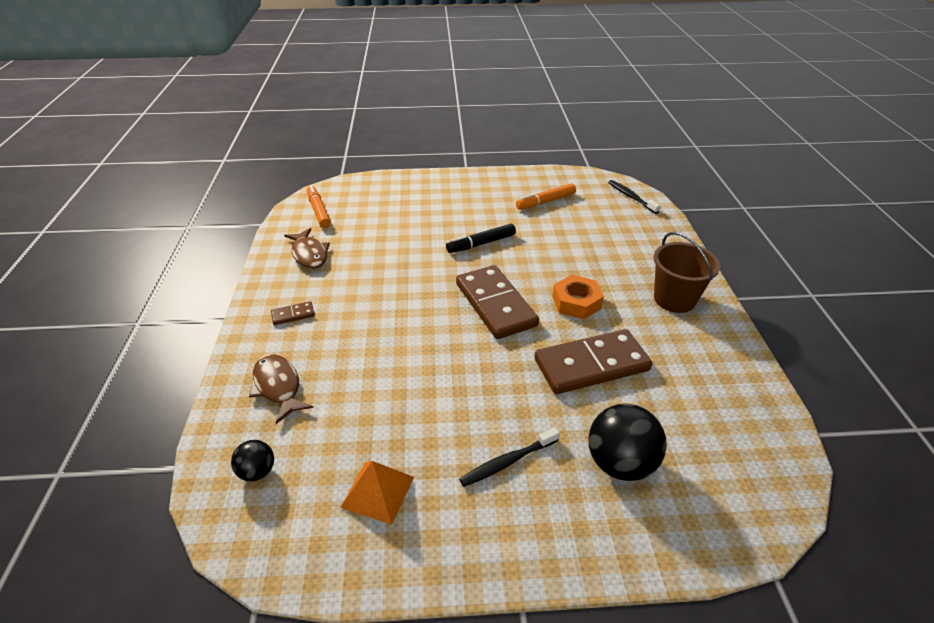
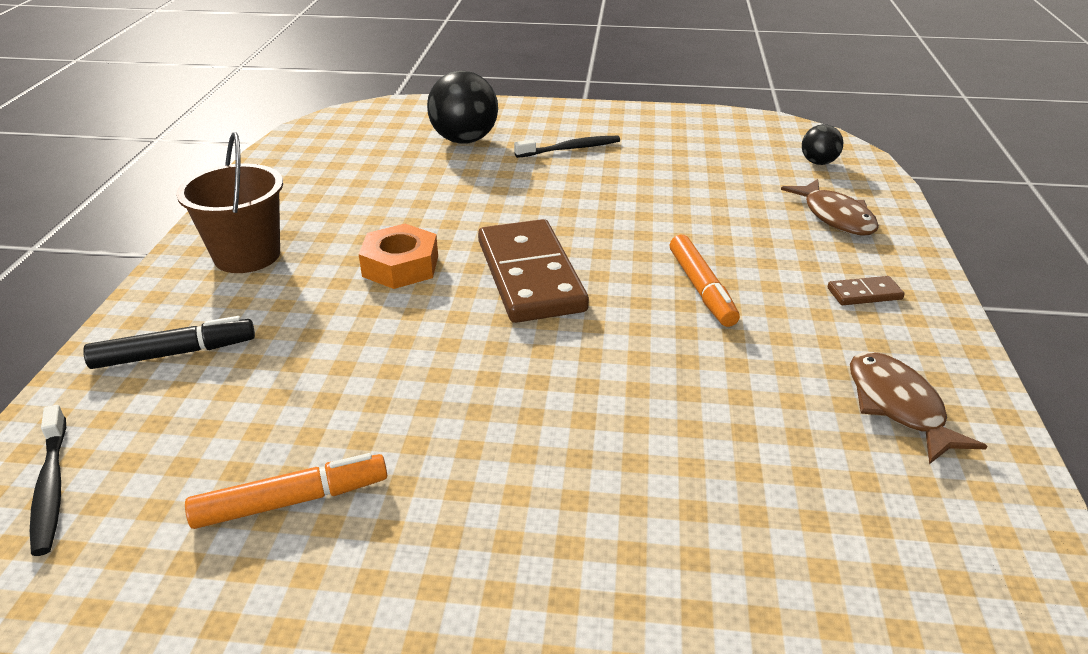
camera: 170 degrees left, 5 degrees down
orange marker [307,185,331,228] -> orange marker moved to [670,235,740,327]
orange pyramid [340,461,414,525] -> none
black marker [446,224,516,253] -> black marker moved to [83,316,255,369]
brown domino [534,329,652,394] -> none

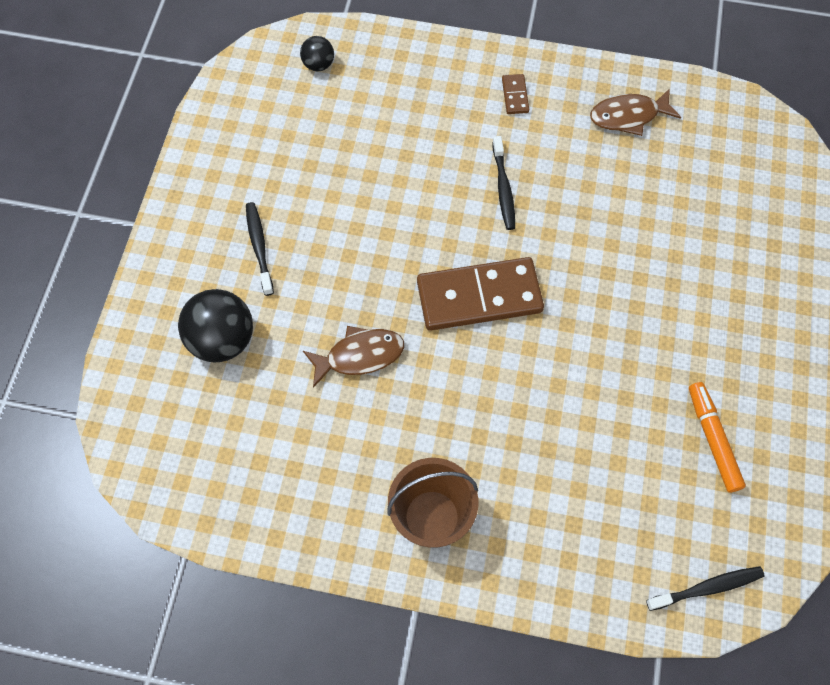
camera: 85 degrees left, 30 degrees up
black marker [83,316,255,369] -> none
orange nut [359,224,438,289] -> none
orange marker [670,235,740,327] -> black toothbrush [492,136,515,230]
brown fish [781,179,879,236] -> brown fish moved to [303,326,404,388]

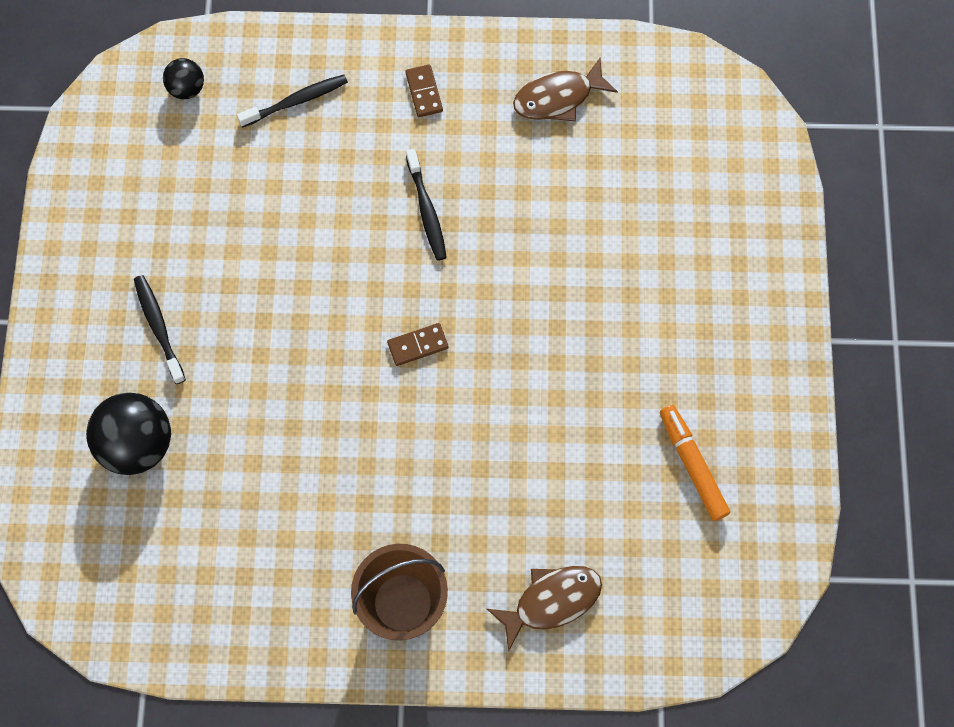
camera: 10 degrees left, 5 degrees up
brown fish [303,326,404,388] -> brown fish moved to [487,566,602,652]
brown domino [417,257,544,331] -> brown domino [387,323,449,366], size x0.42
black toothbrush [646,566,765,611] -> black toothbrush moved to [237,75,348,128]

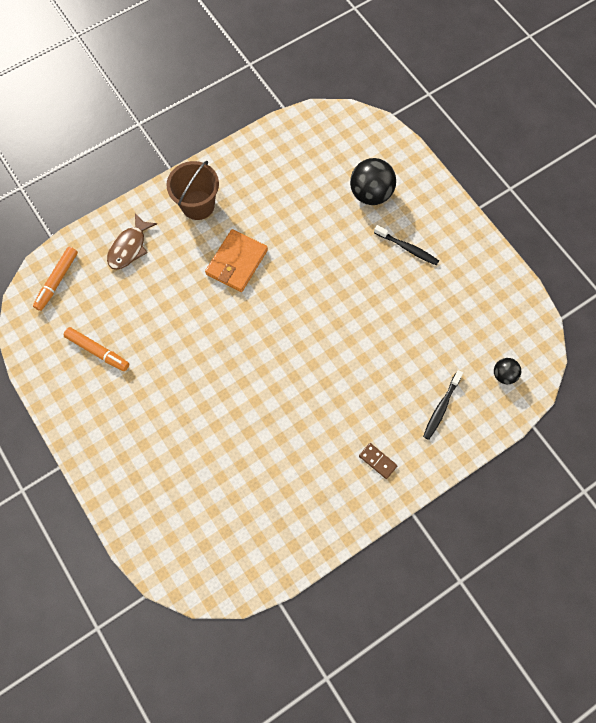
camera: 145 degrees right, 0 degrees up
brown domino [387,323,449,366] -> none
black toothbrush [406,149,447,261] -> none
brown fish [513,58,618,121] -> none
none -> orange marker [33,247,78,311]
none -> orange wallet [205,229,268,292]

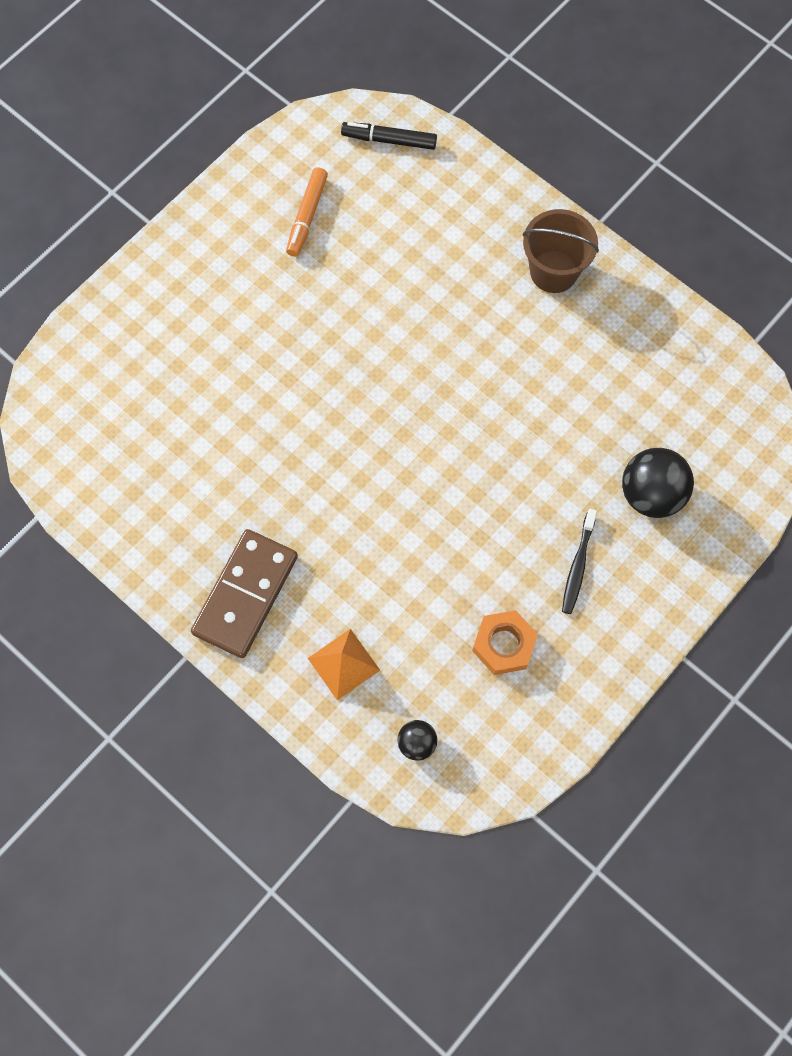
camera: 75 degrees right, 0 degrees up
orange marker [33,247,78,311] -> black marker [341,122,437,150]
brown fish [107,213,157,270] -> none
orange wallet [205,229,268,292] -> none
brown domino [359,443,398,479] -> brown domino [191,529,298,658], size x2.38
black toothbrush [423,370,463,440] -> orange pyramid [308,629,380,700]
none -> orange nut [472,610,538,675]

